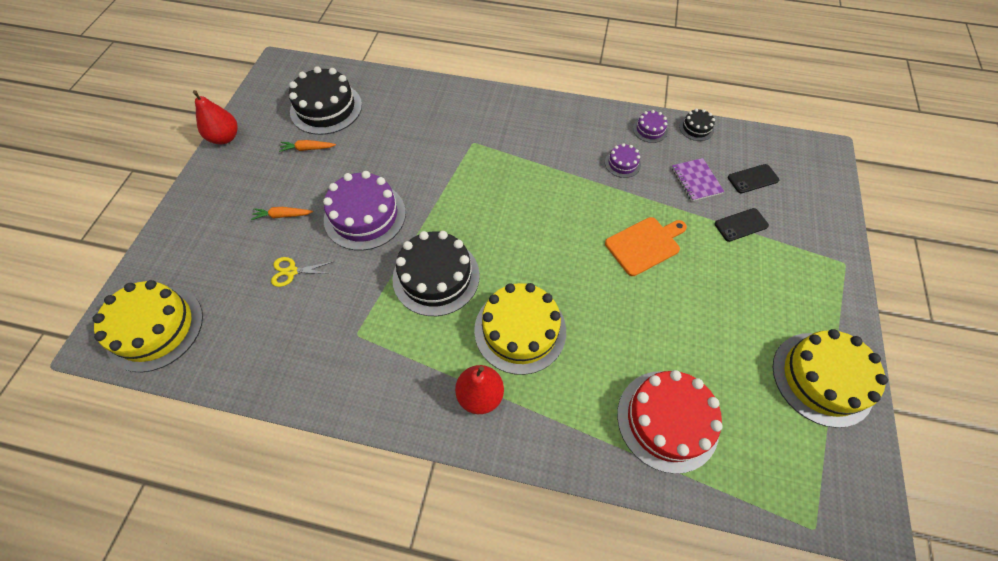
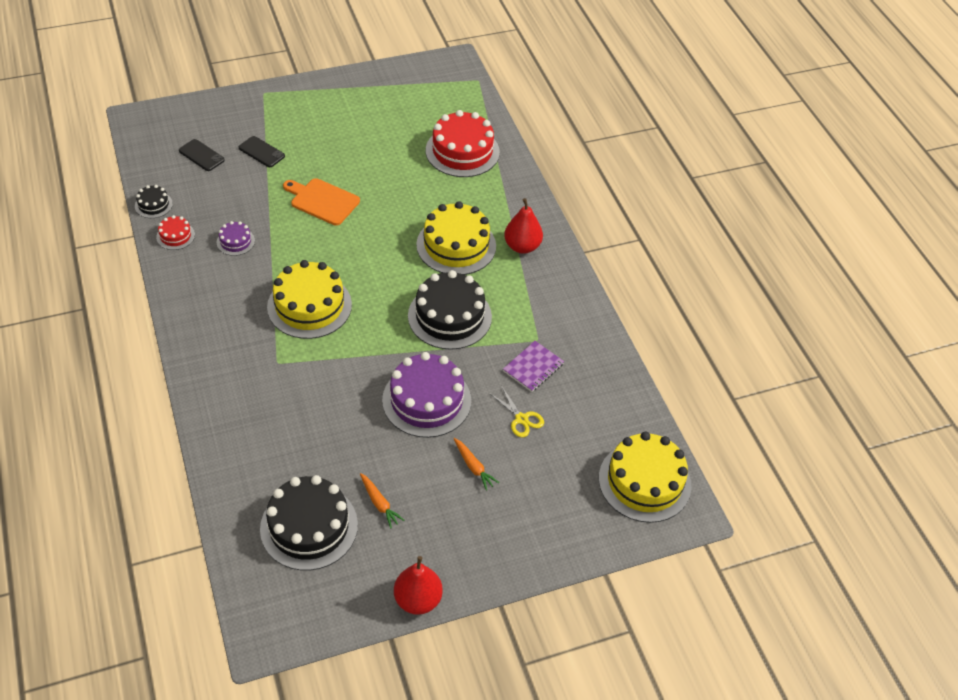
camera: 125 degrees left, 10 degrees down
purple cake [633,110,668,143] -> red cake [156,215,195,250]
purple notebook [672,158,724,201] -> purple notebook moved to [503,341,564,392]
yellow cake [773,329,888,428] -> yellow cake moved to [267,260,352,339]

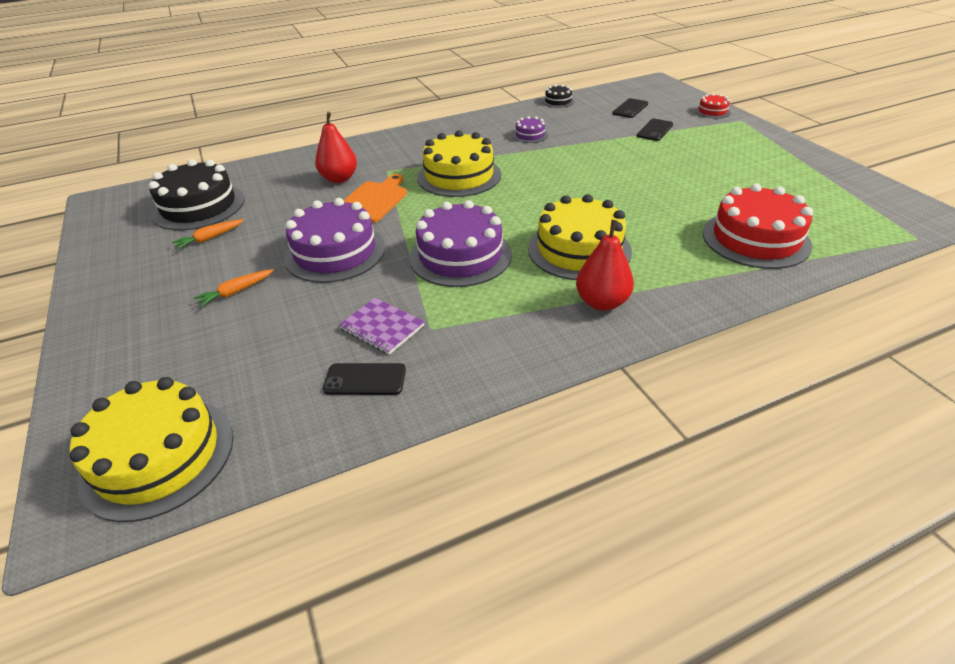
camera: 90 degrees right, 10 degrees down
red cake [156,215,195,250] -> red cake moved to [695,93,731,118]
orange cutting board [283,178,360,225] -> orange cutting board moved to [344,174,407,223]
red pear [394,556,443,615] -> red pear moved to [315,112,357,183]
black cake [408,270,492,350] -> purple cake [409,200,512,287]
yellow scissors [491,387,544,438] -> none
none -> black phone [323,363,406,395]

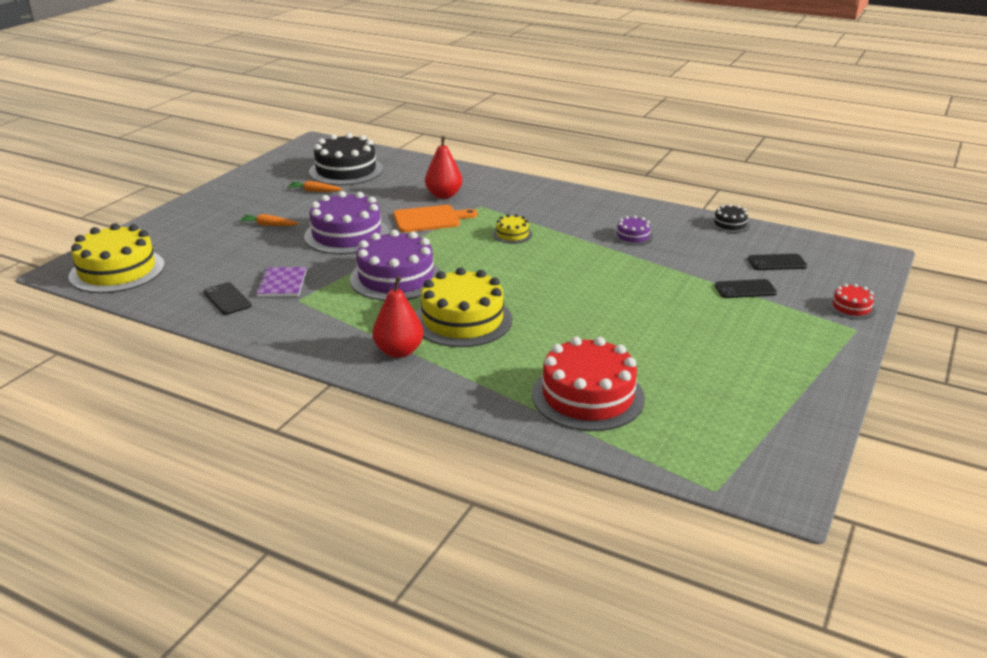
camera: 50 degrees right, 10 degrees down
yellow cake [417,130,501,197] -> yellow cake [493,214,532,244], size x0.47

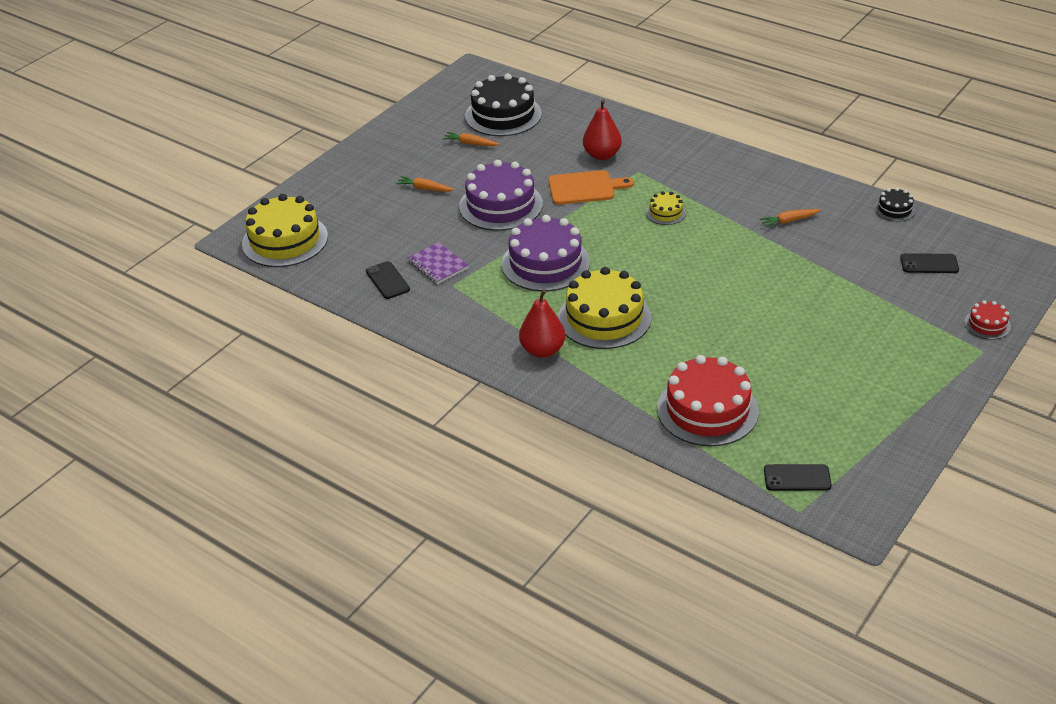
camera: 10 degrees right, 10 degrees up
purple notebook [255,267,307,297] -> purple notebook turned 45 degrees counterclockwise [408,242,469,284]
purple cake [613,216,653,245] -> orange carrot [760,209,821,227]
black phone [715,279,777,298] -> black phone moved to [764,464,832,491]

